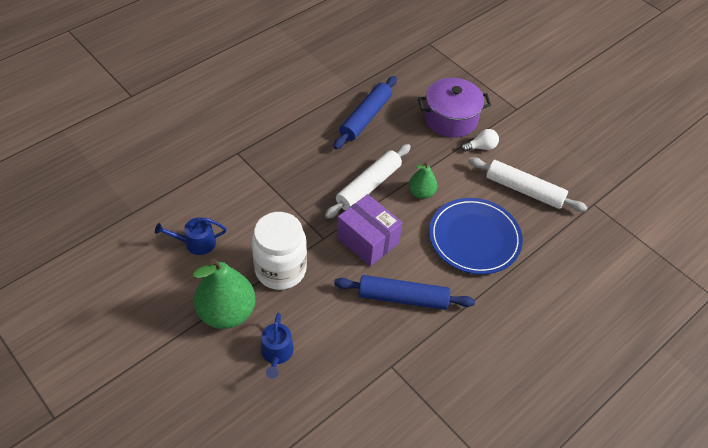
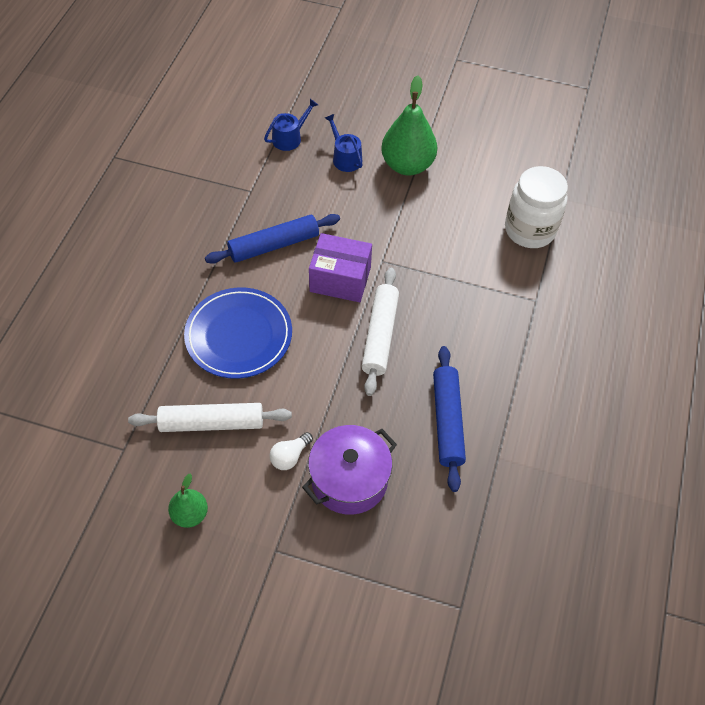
camera: 150 degrees right, 5 degrees up
blue watering can [155,217,227,255] -> blue watering can moved to [264,99,318,151]
white jar [252,212,307,290] -> white jar moved to [505,166,568,248]
green pear [409,162,437,199] -> green pear moved to [168,473,208,528]

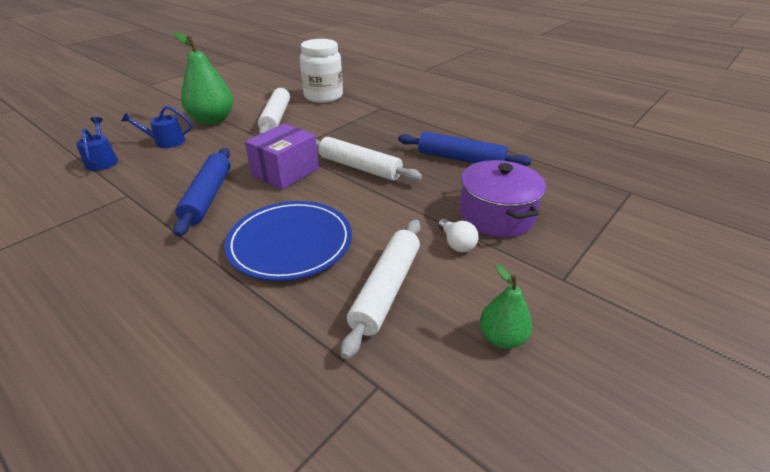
camera: 65 degrees left, 20 degrees down
none -> white rolling pin [258,86,290,134]

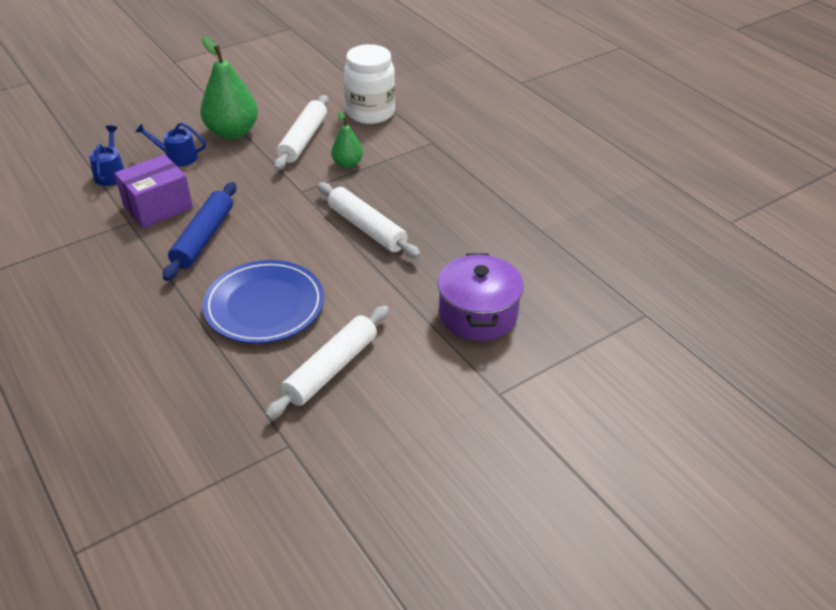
camera: 15 degrees right, 5 degrees up
purple box [245,123,319,190] -> purple box moved to [114,154,193,228]
blue rolling pin [398,132,532,166] -> none
white light bulb [438,218,479,252] -> none
green pear [480,264,532,349] -> green pear moved to [331,111,363,168]

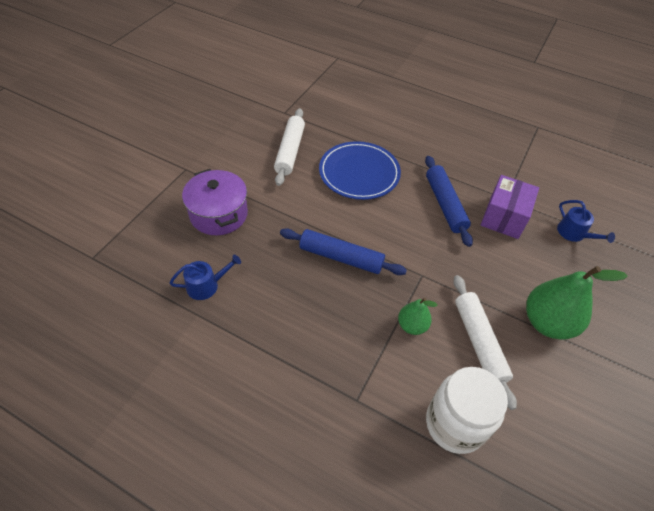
camera: 150 degrees right, 10 degrees up
blue watering can [135,122,206,166] -> blue watering can moved to [170,255,241,300]
white rolling pin [318,182,421,259] -> blue rolling pin [280,228,407,275]

